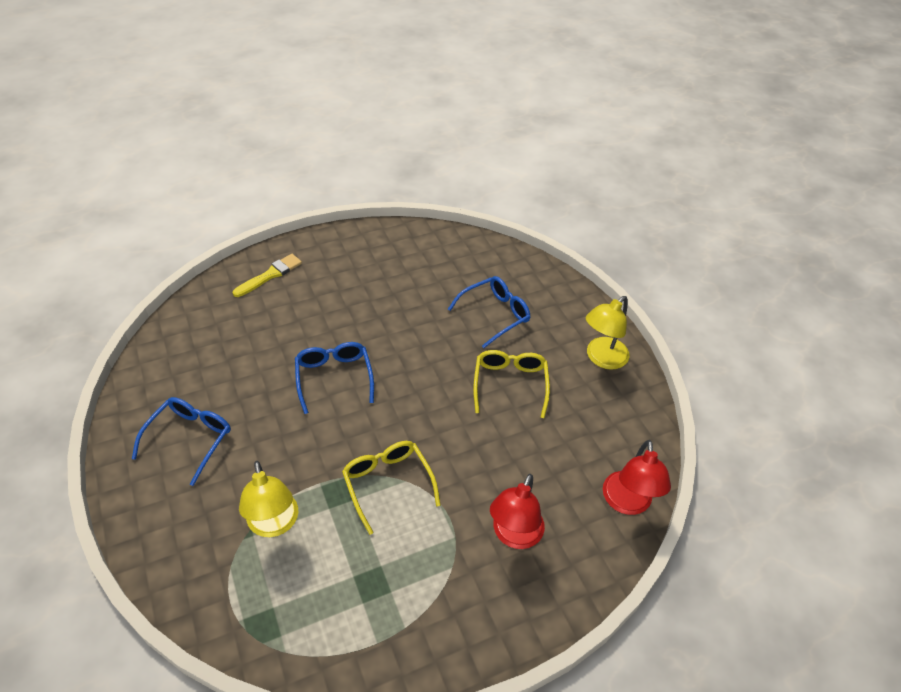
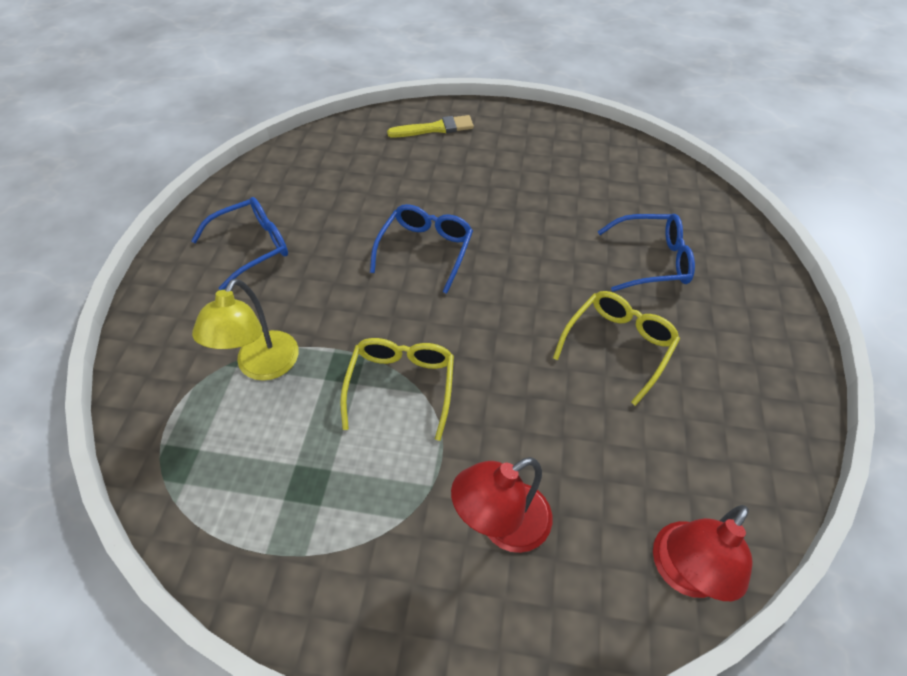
camera: 35 degrees right, 5 degrees up
yellow lamp [586,296,630,370] -> none

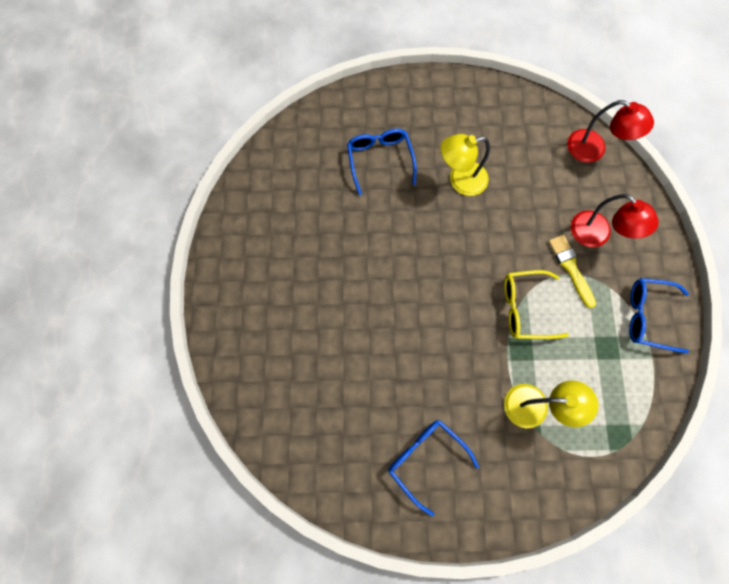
camera: 100 degrees left, 20 degrees up
blue glasses [370,204,473,294] -> blue glasses moved to [629,278,689,353]
yellow brush [387,115,474,138] -> yellow brush moved to [548,235,596,308]
yellow glasses [553,291,680,406] -> yellow lamp [440,134,490,196]

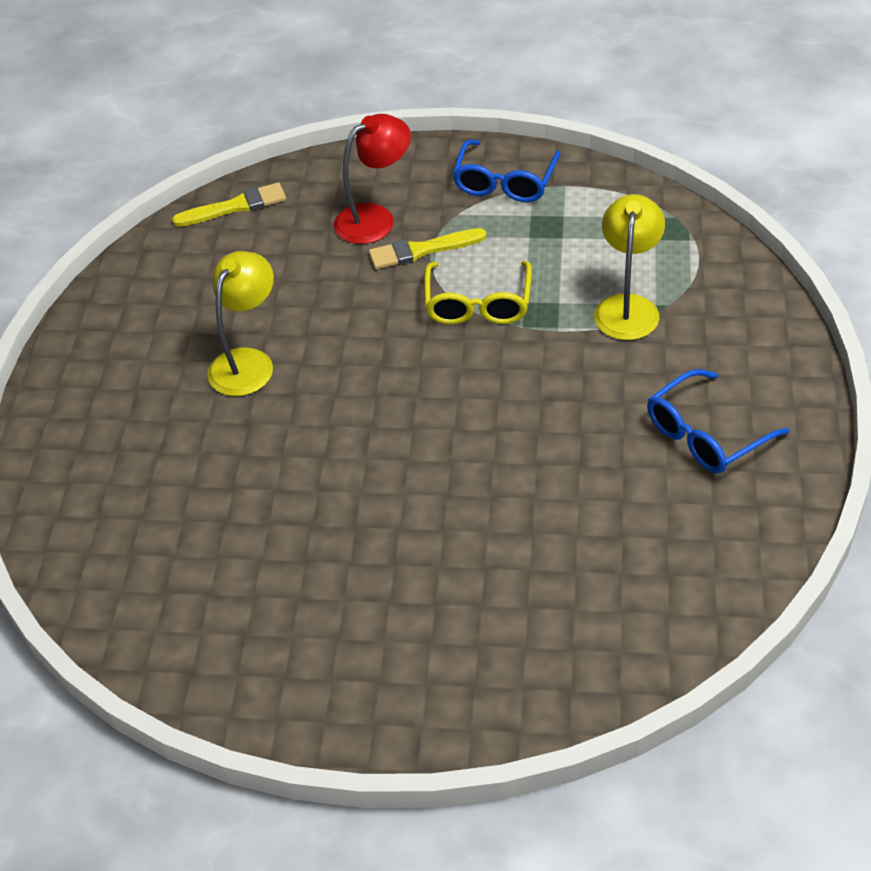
camera: 80 degrees left, 25 degrees down
blue glasses [347,129,417,195] -> none
yellow lamp [440,134,490,196] -> yellow lamp turned 150 degrees counterclockwise [207,251,274,396]
red lamp [567,100,654,163] -> yellow brush [172,182,286,227]

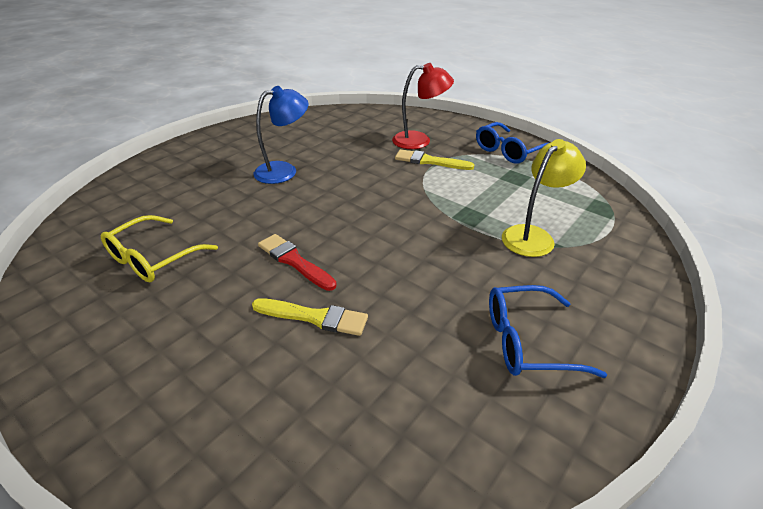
camera: 30 degrees right, 10 degrees down
yellow brush [172,182,286,227] -> yellow brush moved to [252,298,368,336]
yellow lamp [207,251,274,396] -> blue lamp [253,86,309,184]
yellow glasses [424,261,532,324] -> yellow glasses moved to [101,215,218,282]
none -> red brush [258,234,336,291]

